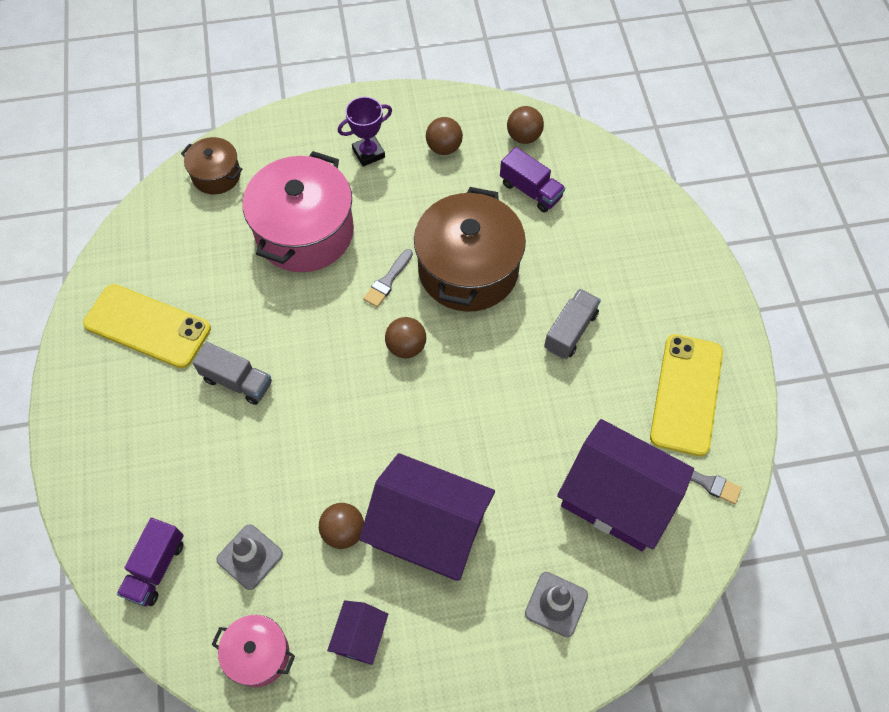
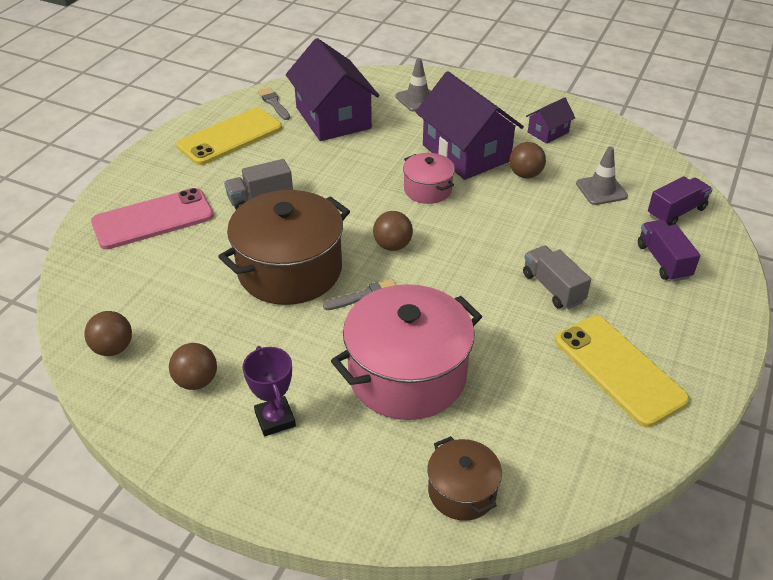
camera: 145 degrees left, 20 degrees down
pink pot [212,615,295,687] -> pink pot moved to [403,153,455,204]
purple trophy [338,97,392,167] -> purple trophy turned 60 degrees clockwise [243,346,296,436]
purple truck [500,147,565,213] -> purple truck moved to [638,220,701,282]
none -> pink phone [91,188,214,249]

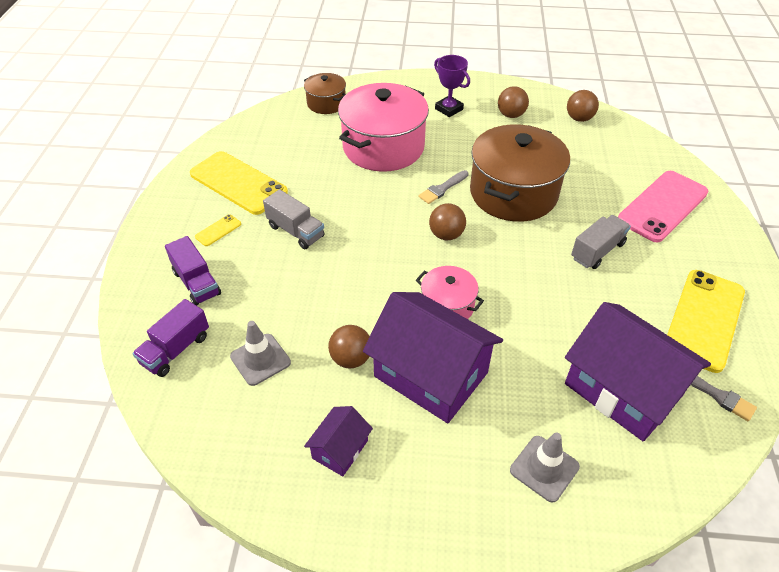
camera: 160 degrees right, 5 degrees up
none -> yellow phone [195,214,241,246]

